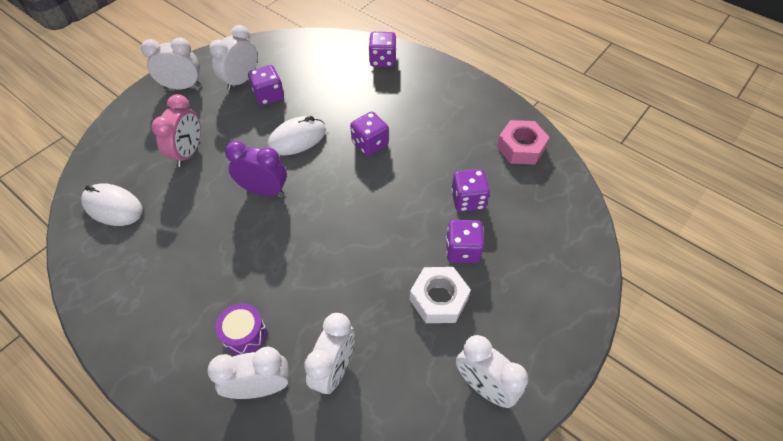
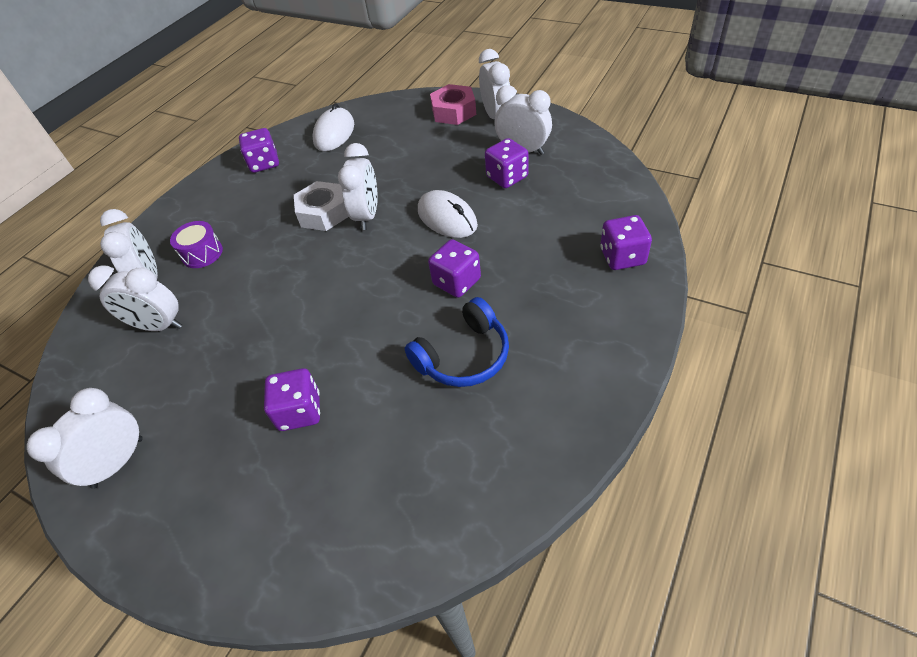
camera: 85 degrees right, 5 degrees down
pink clock [151,94,201,167] -> none
purple clock [225,141,287,196] -> white clock [338,143,378,230]
white nut [410,267,471,323] -> white nut moved to [294,181,349,231]
purple dice [451,169,490,212] -> purple dice moved to [239,128,279,173]
pink nut [497,120,550,165] -> pink nut moved to [430,84,476,125]
none -> blue headphones [405,297,509,387]

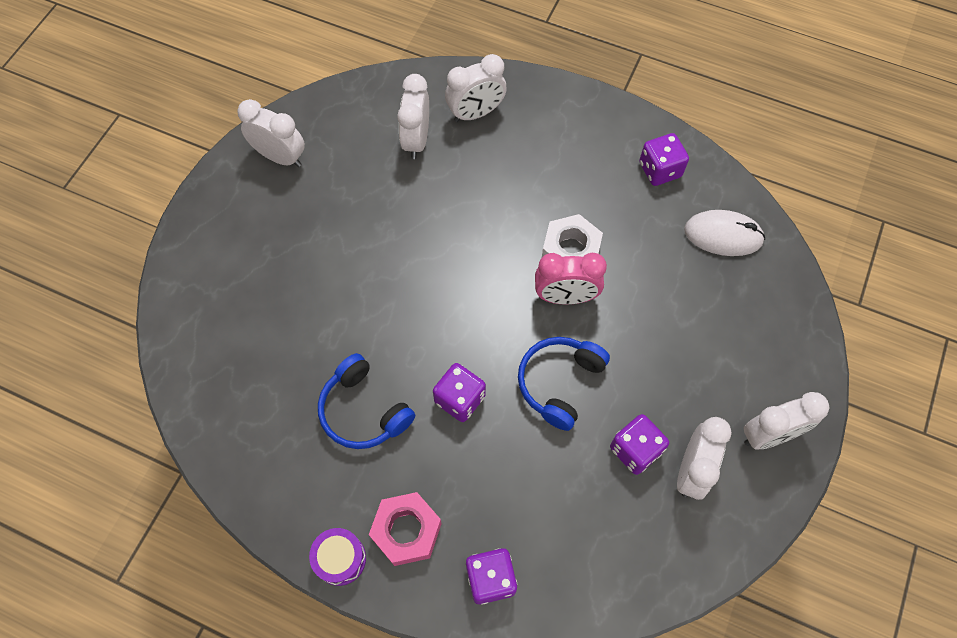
camera: 80 degrees right, 15 degrees up
purple drum [170,221,223,268] -> purple drum moved to [309,528,366,586]
purple dice [264,368,320,431] -> none
white clock [338,143,378,230] -> pink clock [535,253,607,304]
white mouse [418,190,478,238] -> blue headphones [518,337,610,431]
pink nut [430,84,476,125] -> pink nut moved to [369,492,442,566]

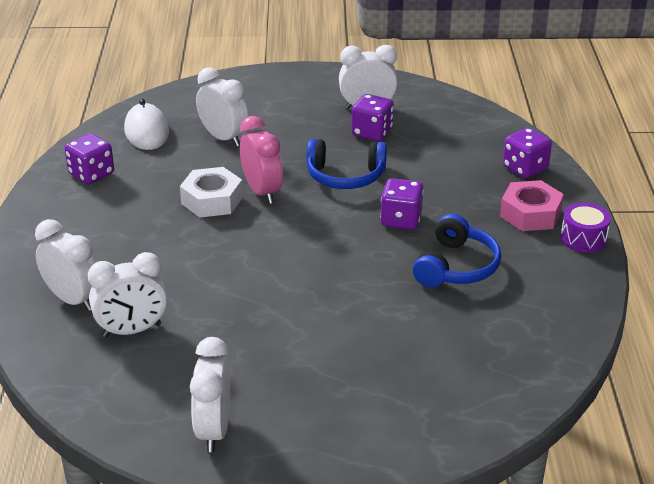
camera: 115 degrees left, 30 degrees down
white clock [744,392,829,450] -> white clock moved to [196,67,249,147]

